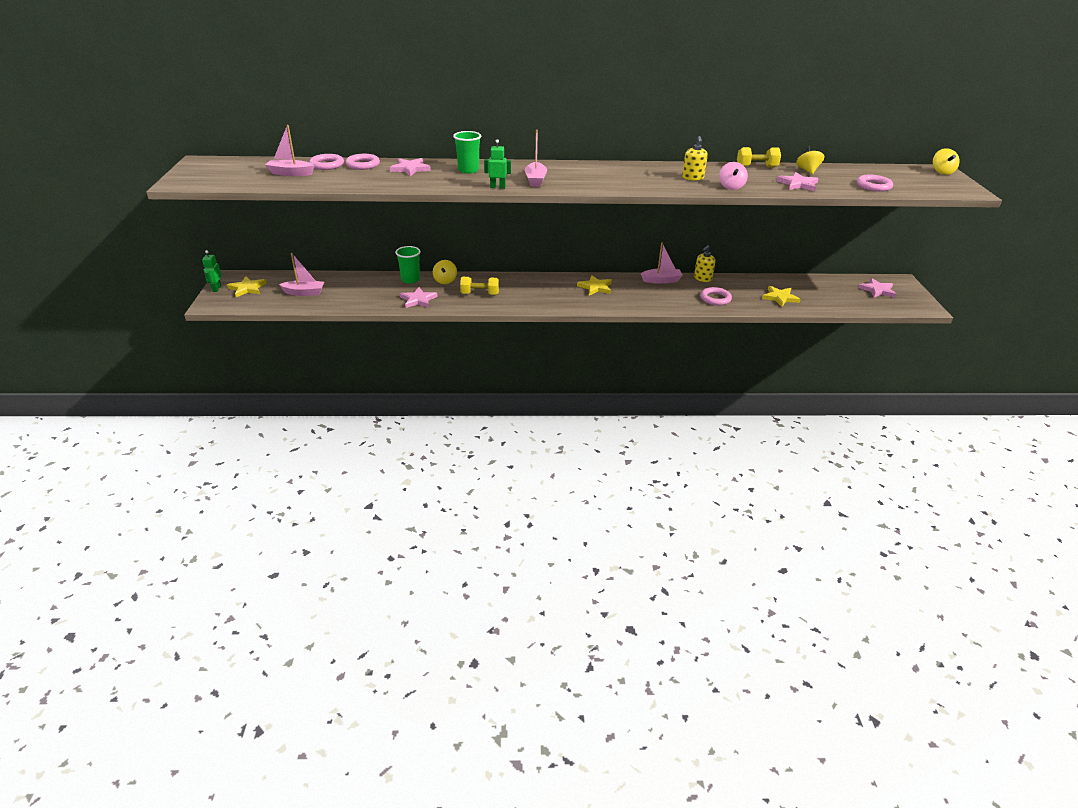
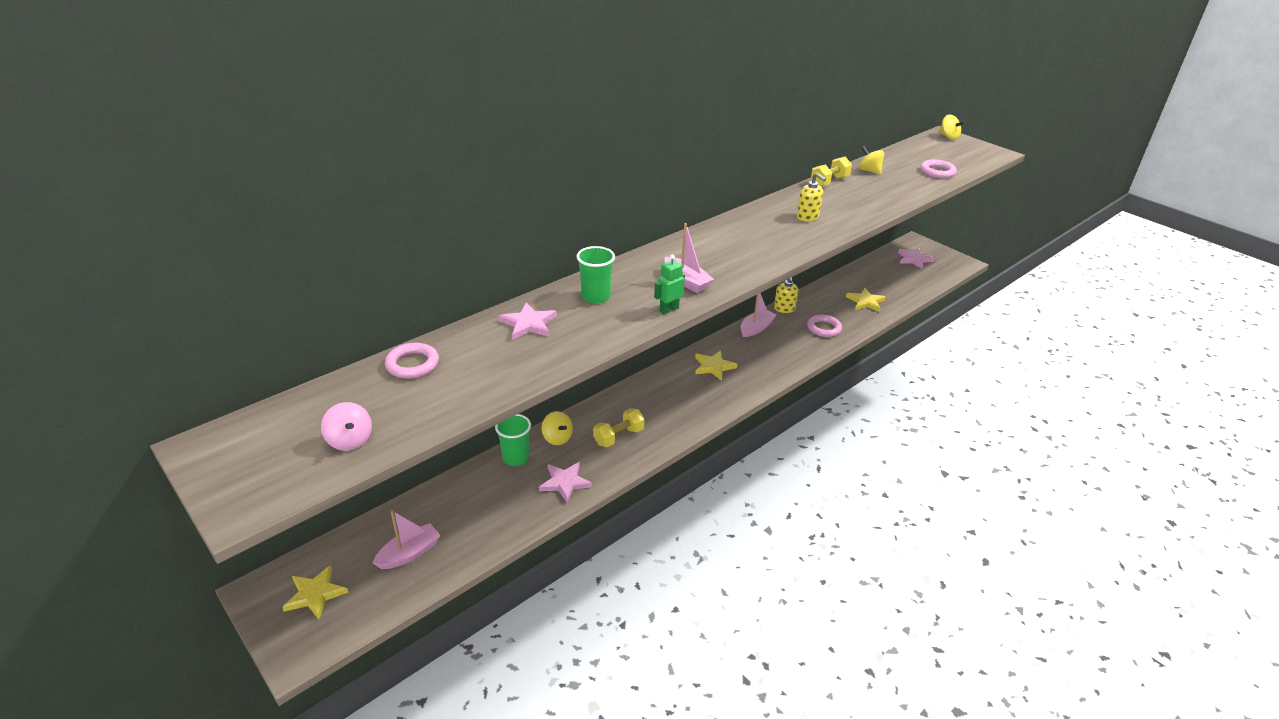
camera: 40 degrees left, 0 degrees up
green robot [202,250,222,292] -> none
pink boat [265,125,315,176] -> none
pink ring [346,154,380,170] -> none
pink spinning top [719,162,748,190] -> pink spinning top moved to [321,402,372,451]
pink star [777,172,818,191] -> none

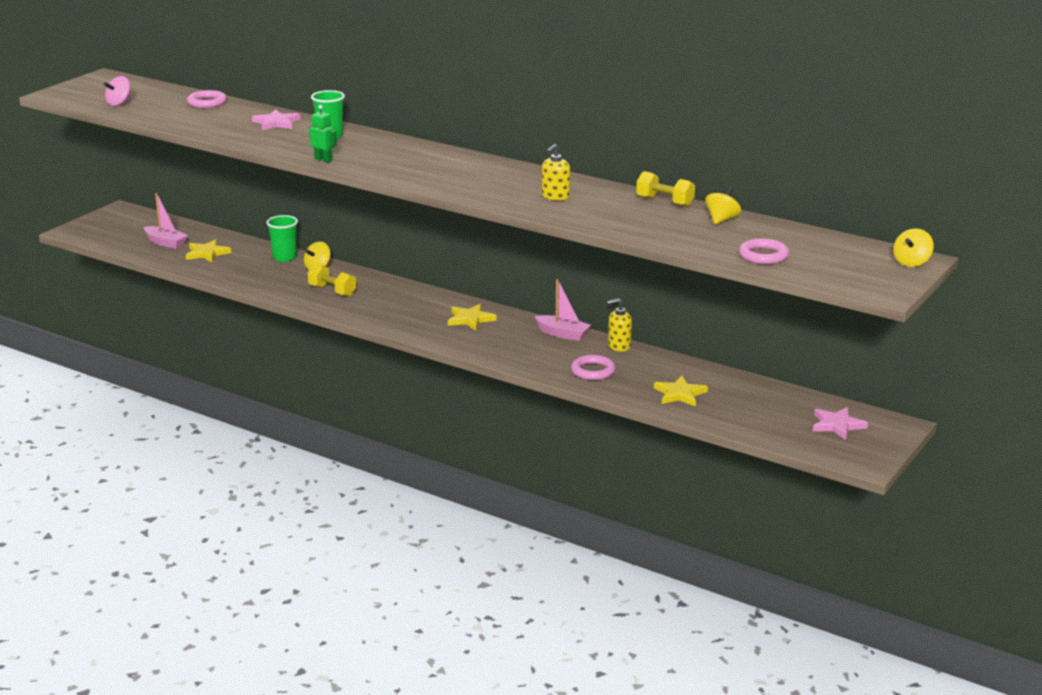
camera: 75 degrees right, 10 degrees down
yellow star [282,565,349,619] -> yellow star moved to [186,239,231,262]
pink star [539,462,592,503] -> none
pink boat [664,223,714,293] -> none

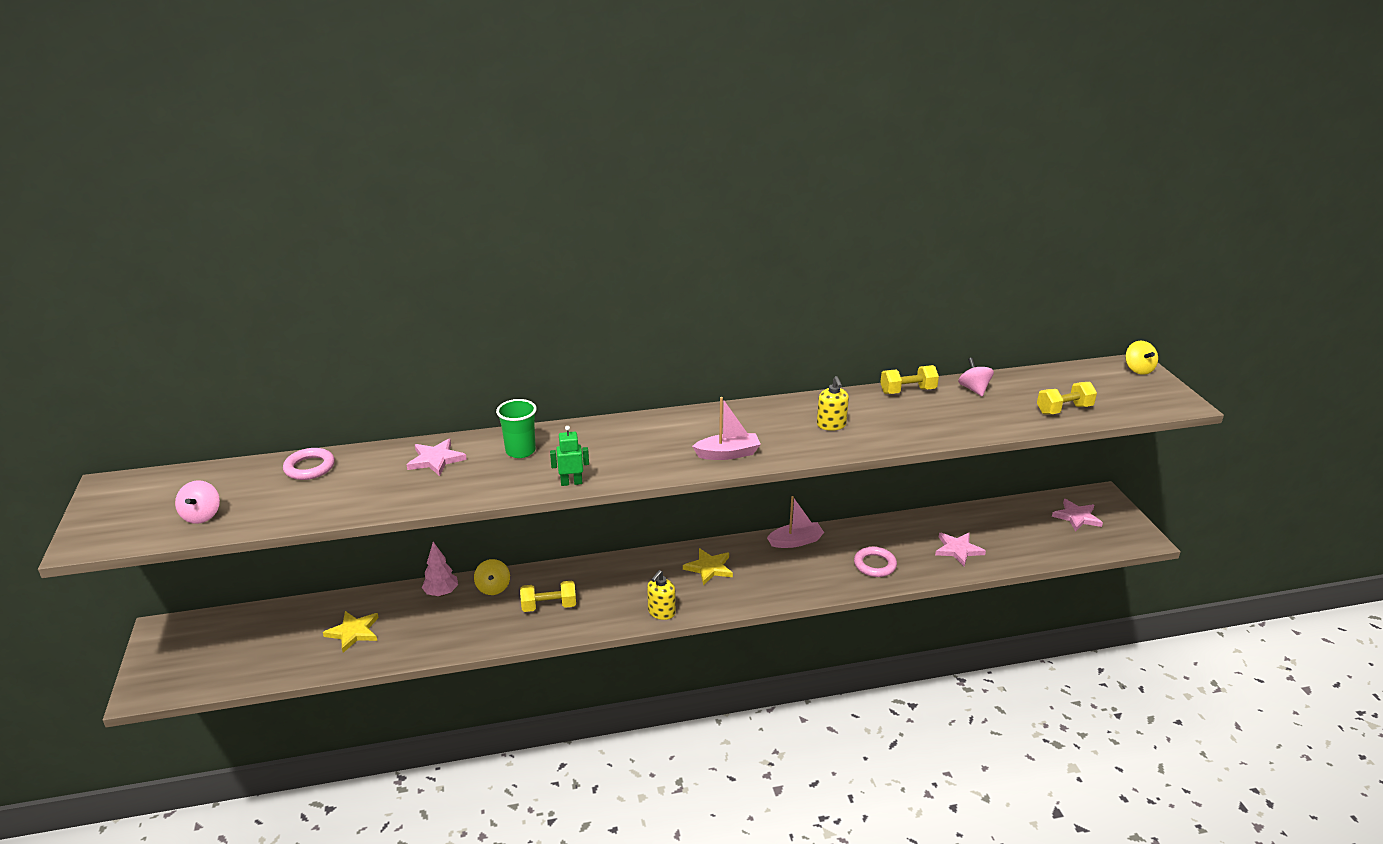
camera: 45 degrees left, 5 degrees up
pink boat [144,193,188,249] -> pink boat moved to [692,397,761,460]
green cup [266,215,298,262] -> pink tree [422,542,458,596]
yellow soap dispenser [607,298,632,352] -> yellow soap dispenser moved to [647,570,676,620]
yellow star [654,376,708,406] -> pink star [935,532,986,566]
yellow spinning top [705,186,741,225] -> pink spinning top [958,358,994,396]
pink ring [739,238,789,264] -> yellow dumbbell [1037,382,1097,414]

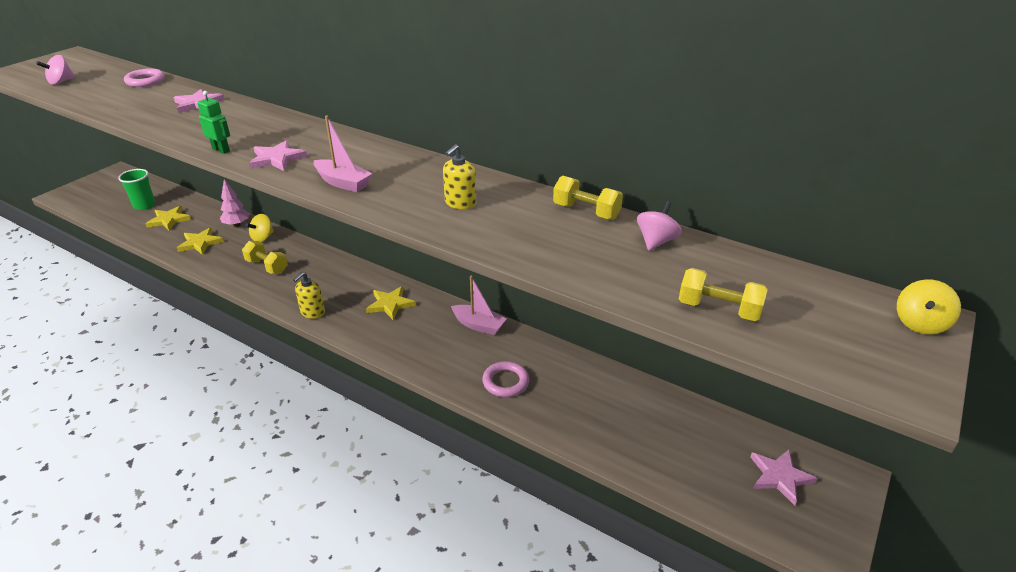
camera: 45 degrees right, 5 degrees up
green cup [496,399,537,458] -> green cup moved to [118,169,155,210]
yellow soap dispenser [647,570,676,620] -> yellow soap dispenser turned 45 degrees counterclockwise [293,272,325,319]
pink star [935,532,986,566] -> pink star moved to [249,140,307,171]
none -> yellow star [177,227,224,255]

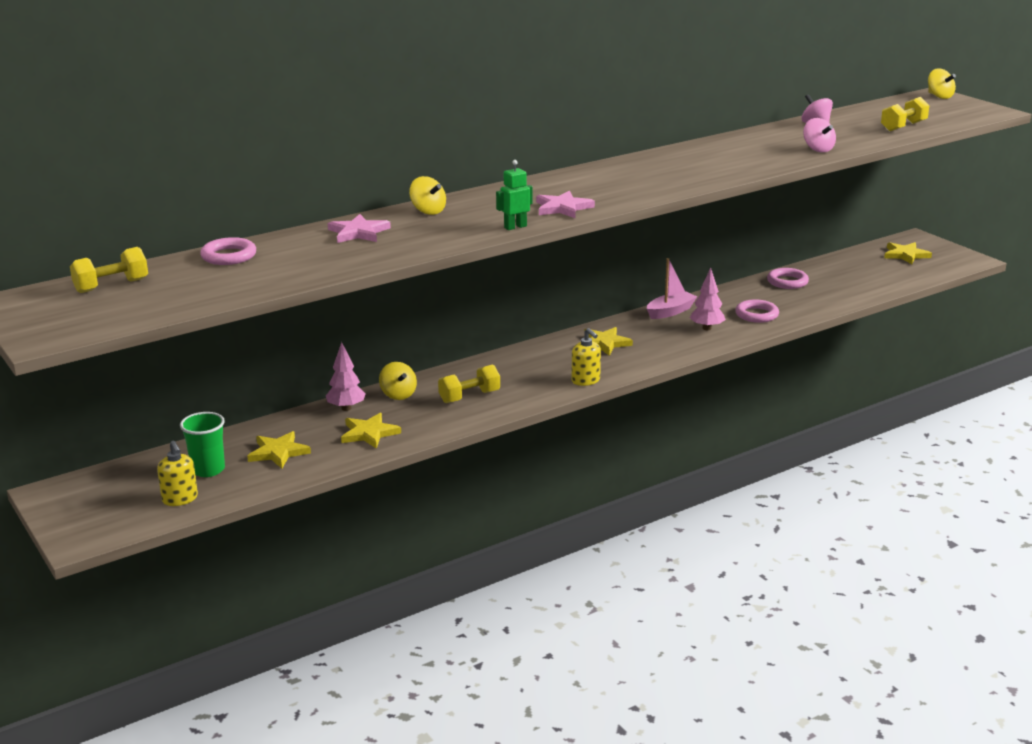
camera: 65 degrees left, 10 degrees down
pink spinning top [36,55,75,85] -> pink spinning top moved to [803,118,836,152]
pink boat [314,116,372,192] -> none
yellow soap dispenser [443,144,476,210] -> yellow soap dispenser moved to [157,441,198,506]
yellow dumbbell [553,176,623,220] -> yellow dumbbell moved to [70,247,148,293]
pink star [750,450,818,505] -> yellow star [884,242,932,264]
none -> yellow spinning top [409,176,446,215]
none -> pink tree [690,268,726,330]
none -> pink ring [767,268,809,289]

